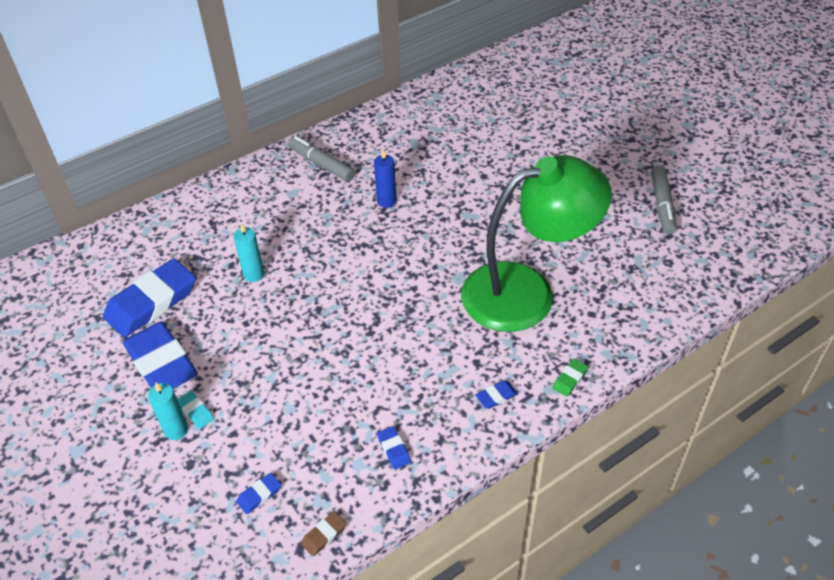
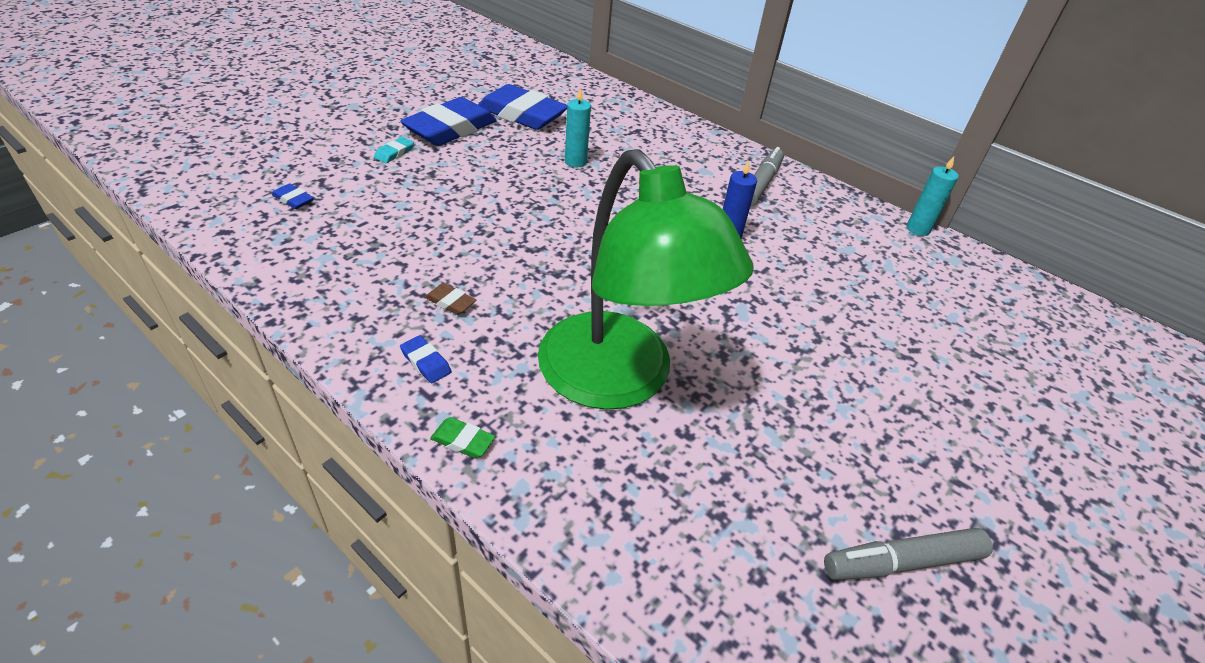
camera: 70 degrees right, 5 degrees down
turquoise candle [148,383,188,440] -> turquoise candle moved to [907,157,959,236]
brown eraser [301,511,347,556] -> brown eraser moved to [425,283,476,315]
blue eraser [377,426,411,469] -> none

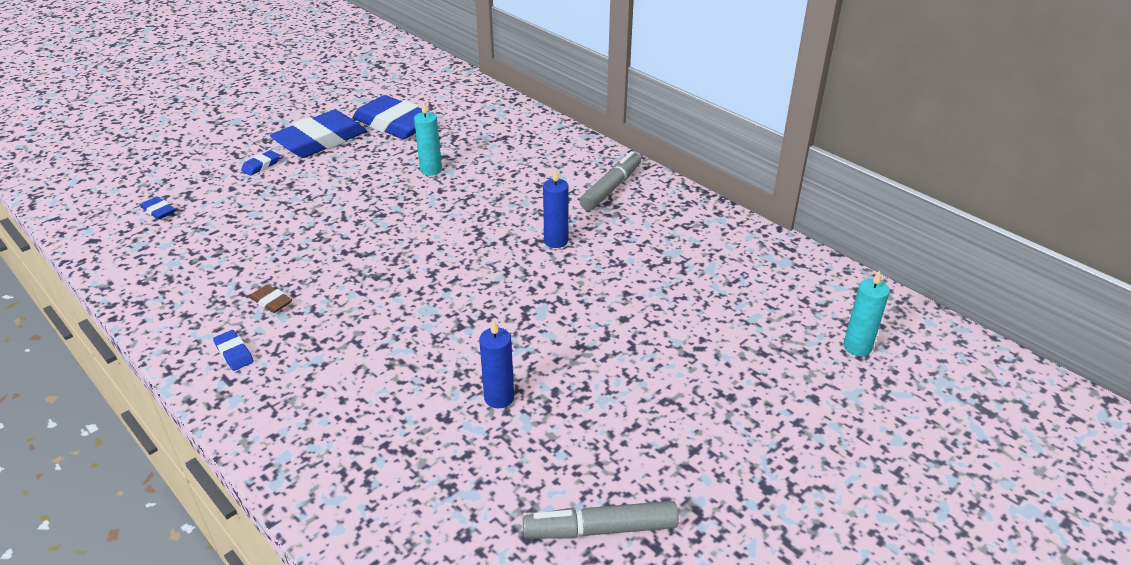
camera: 10 degrees right, 5 degrees down
turquoise eraser [374,137,414,163] -> blue eraser [241,150,280,176]
green eraser [430,417,495,458] -> none
green lamp [538,149,754,410] -> none
turquoise candle [907,157,959,236] -> turquoise candle moved to [843,270,890,356]
none -> blue candle [479,321,514,408]

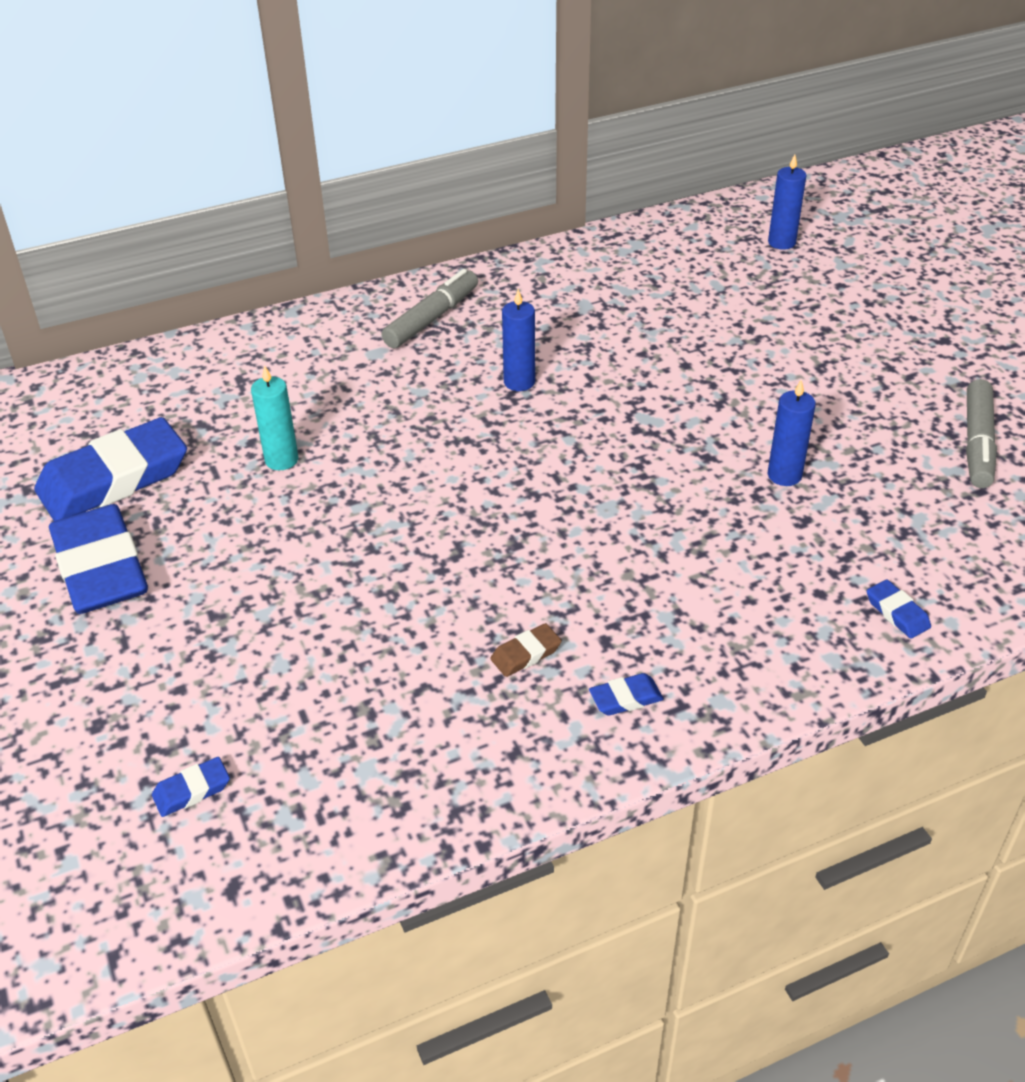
camera: 70 degrees left, 5 degrees up
blue eraser [241,150,280,176] -> blue eraser moved to [867,580,931,638]
grey marker [580,151,641,211] -> grey marker turned 75 degrees clockwise [382,269,478,348]
turquoise candle [843,270,890,356] -> blue candle [768,154,807,250]

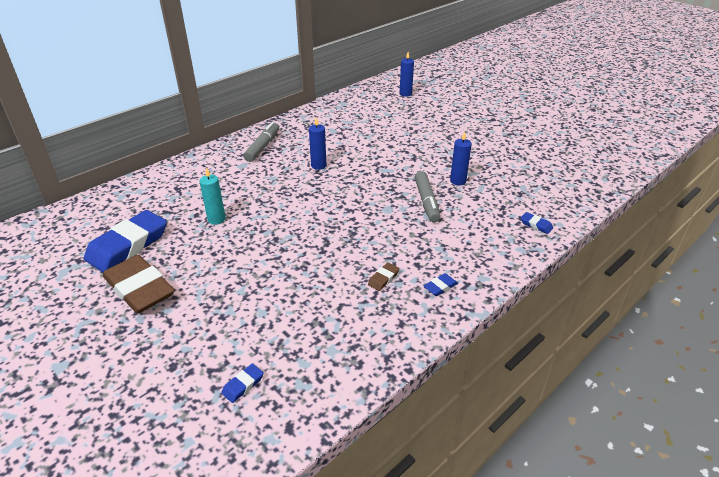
camera: 20 degrees left, 5 degrees down
blue eraser [49,504,148,614] -> brown eraser [103,255,175,314]
grey marker [966,379,997,488] -> grey marker moved to [415,171,440,223]

